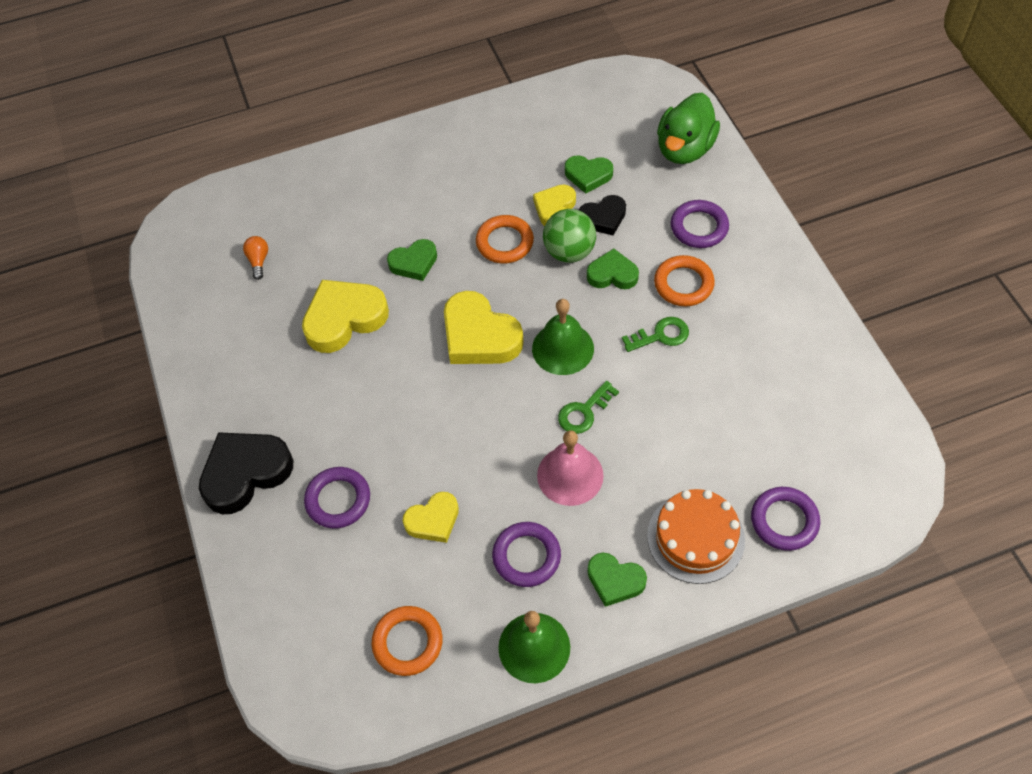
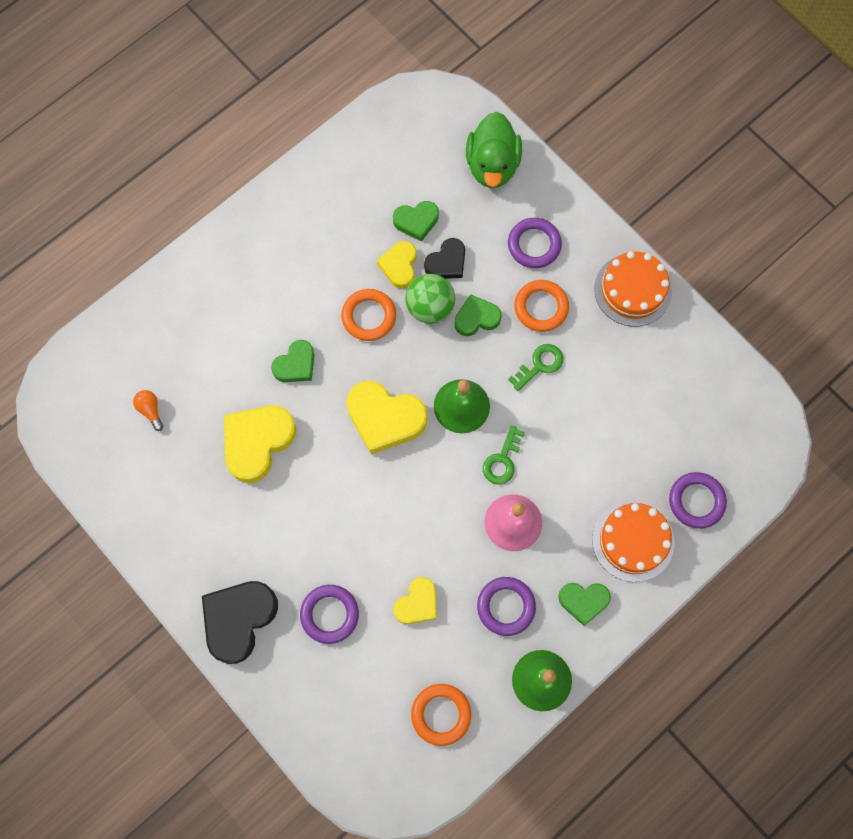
camera: 25 degrees left, 15 degrees up
none -> orange cake [594,251,672,327]

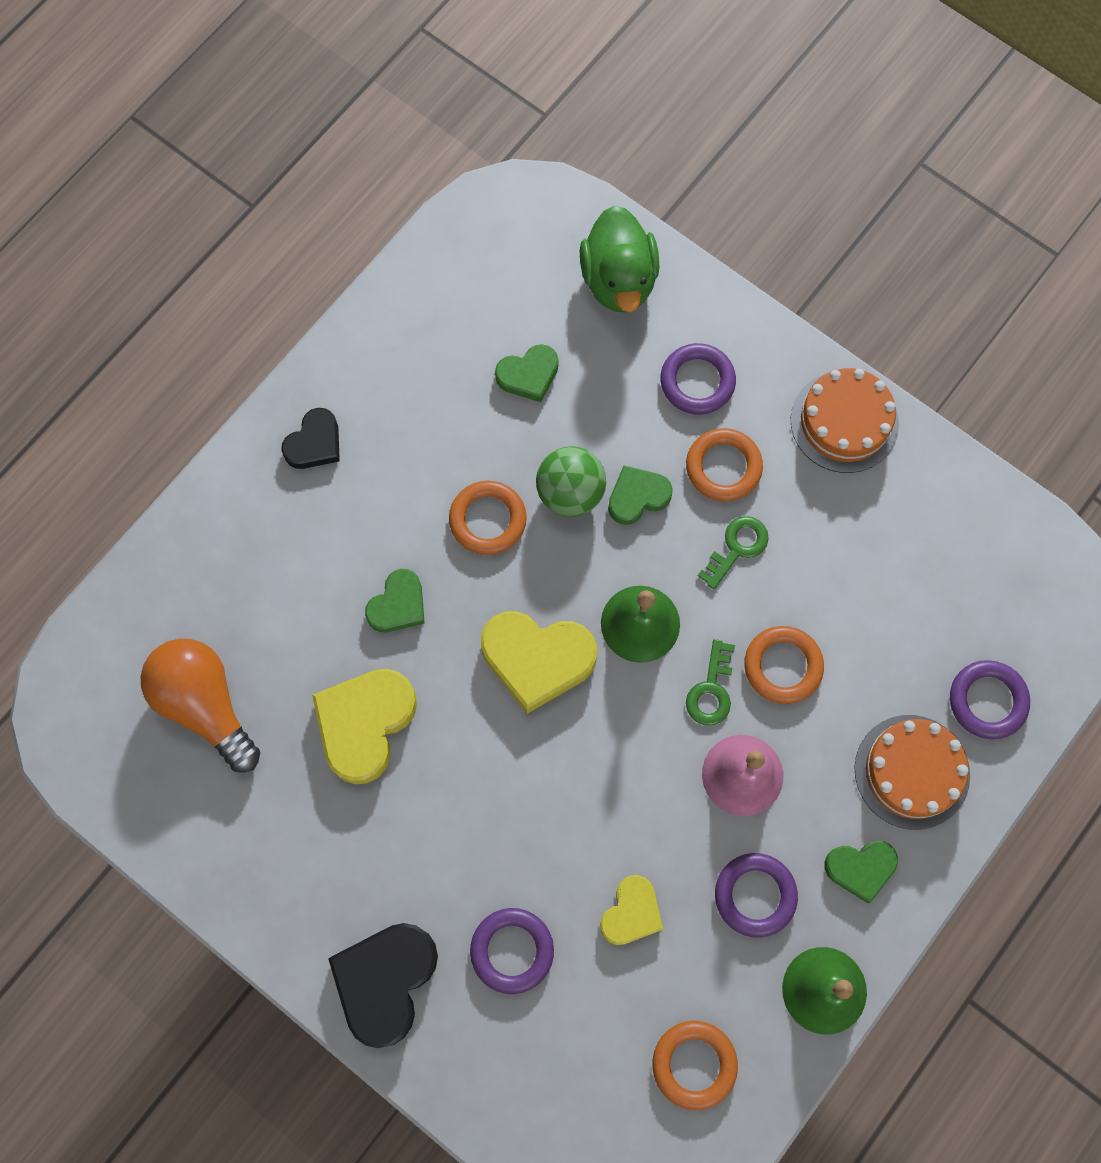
camera: 10 degrees left, 0 degrees up
orange light bulb [133,390,164,431] -> orange light bulb [140,639,260,772], size x2.40
yellow heart [377,241,416,289] -> none
black heart [424,238,465,279] -> black heart moved to [281,408,340,469]
none -> orange ring [744,626,824,704]

